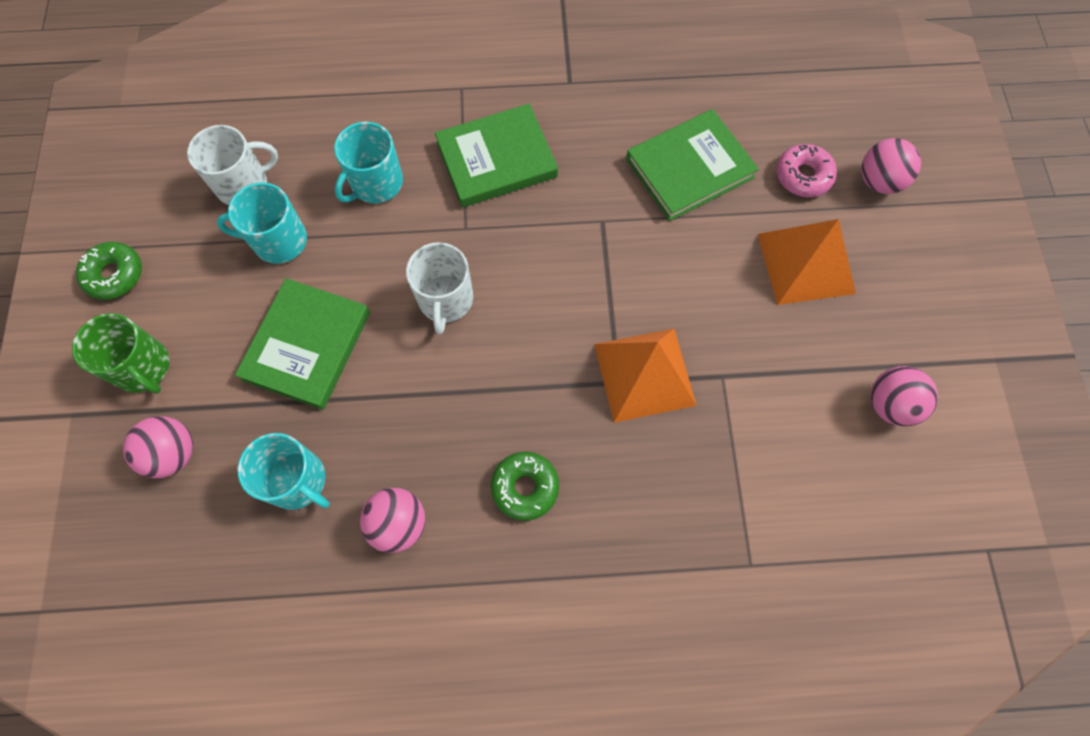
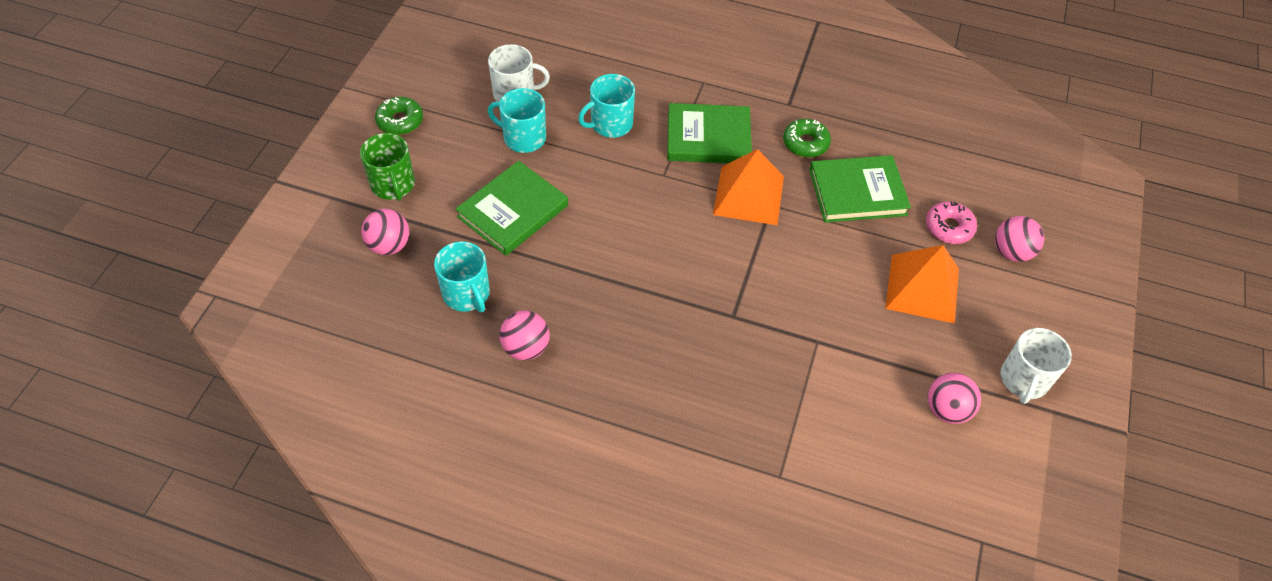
camera: 20 degrees right, 15 degrees down
white mug [406,242,473,334] -> white mug moved to [1000,328,1072,404]
green donut [491,452,559,521] -> green donut moved to [783,119,831,157]
orange pyramid [594,329,697,423] -> orange pyramid moved to [713,149,784,225]

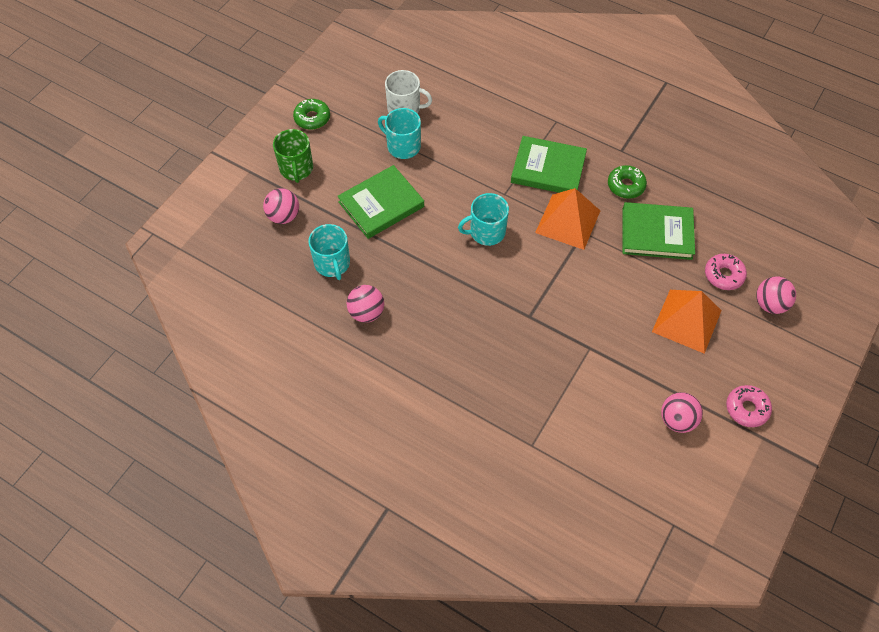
camera: 15 degrees right, 5 degrees up
turquoise mug [578,74,635,138] -> turquoise mug moved to [458,193,509,246]
white mug [1000,328,1072,404] -> pink donut [726,385,772,427]

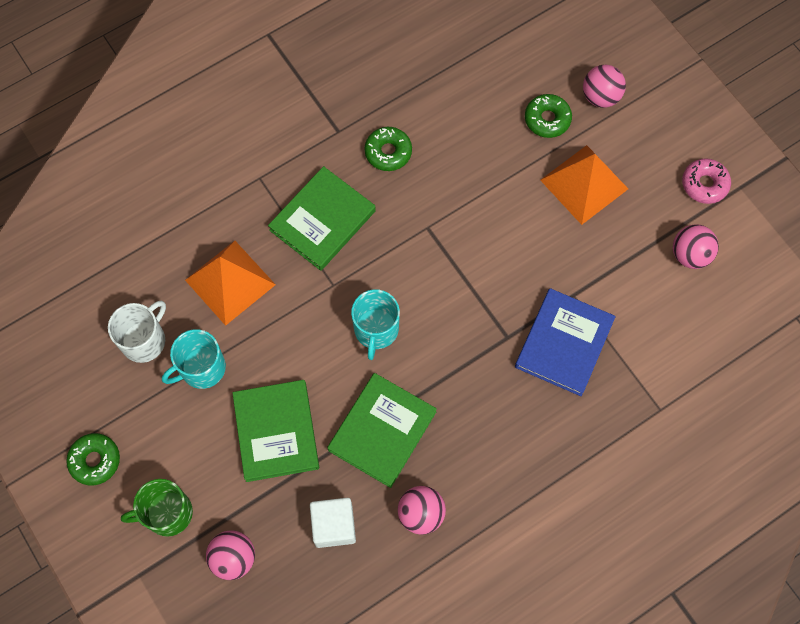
camera: 65 degrees left, 10 degrees up
green mug [273,129,313,183] -> green mug turned 150 degrees clockwise [121,479,193,537]
turquoise mug [308,224,350,280] -> white cube [310,498,356,548]
orange pyramid [535,188,600,250] -> orange pyramid moved to [185,241,276,326]
green book [623,202,695,260] -> green book moved to [327,373,437,488]
pink donut [705,254,747,290] -> green donut [525,94,572,138]
none -> blue book [515,288,616,396]

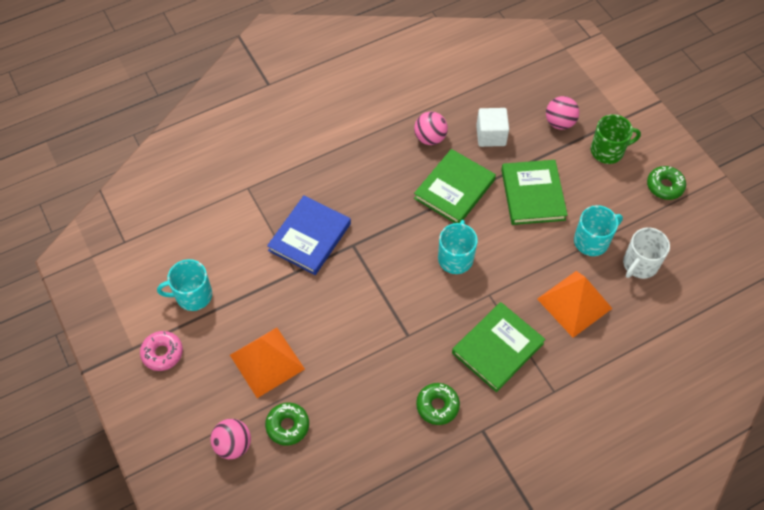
camera: 175 degrees left, 10 degrees down
pink ball [673,224,719,269] -> turquoise mug [157,259,212,311]

